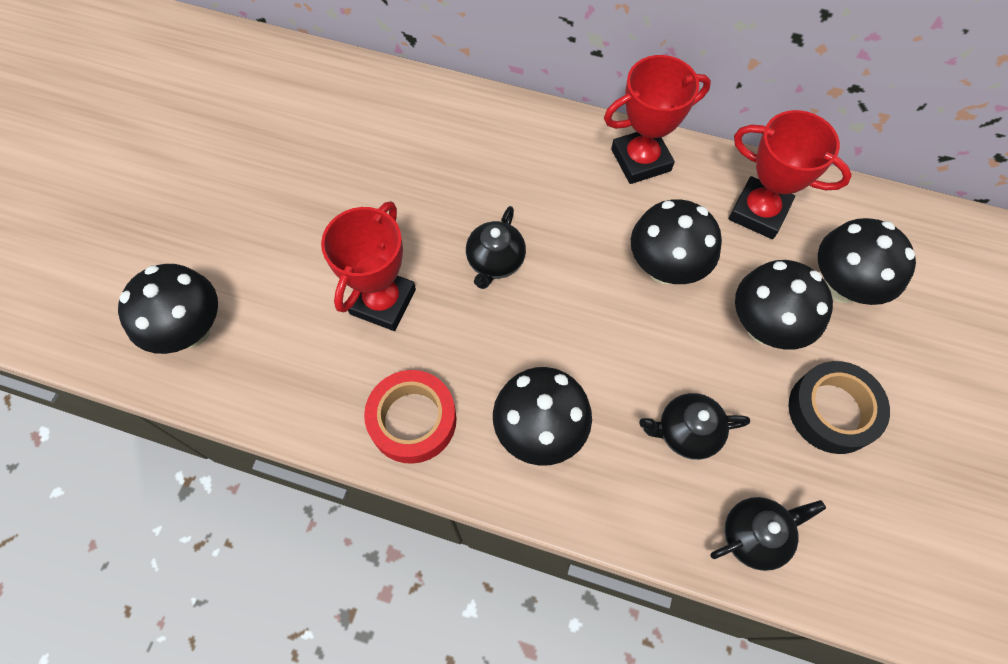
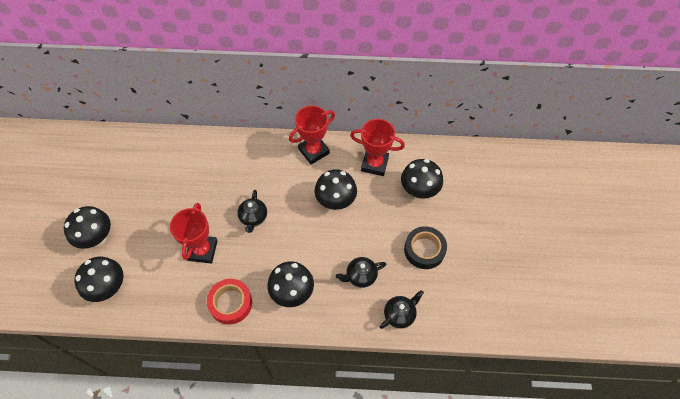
camera: 15 degrees left, 5 degrees down
black mushroom [735,260,833,350] -> black mushroom moved to [64,206,111,249]

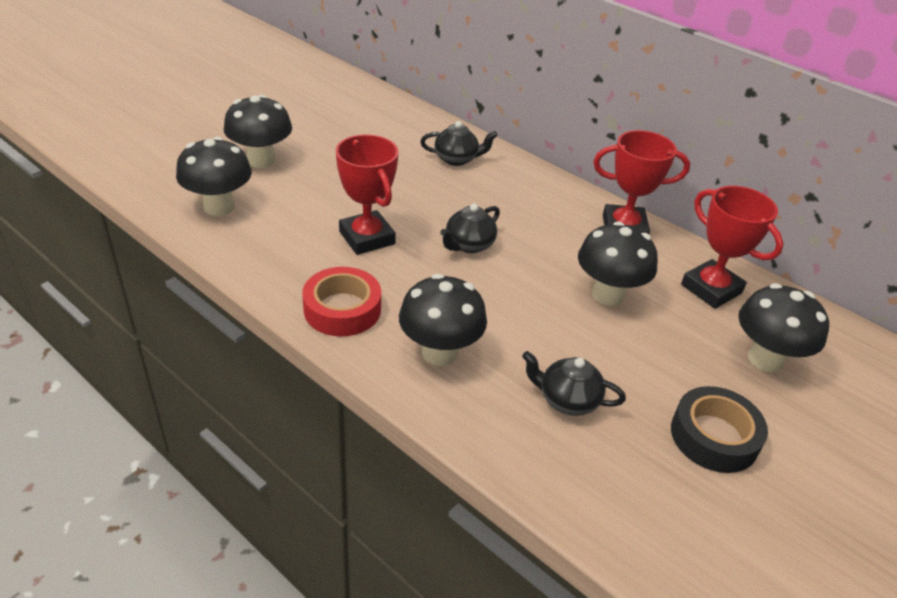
camera: 35 degrees right, 20 degrees down
red trophy [170,203,217,264] -> red trophy turned 75 degrees counterclockwise [336,134,399,255]
black teapot [380,290,424,329] -> black teapot moved to [420,121,498,166]

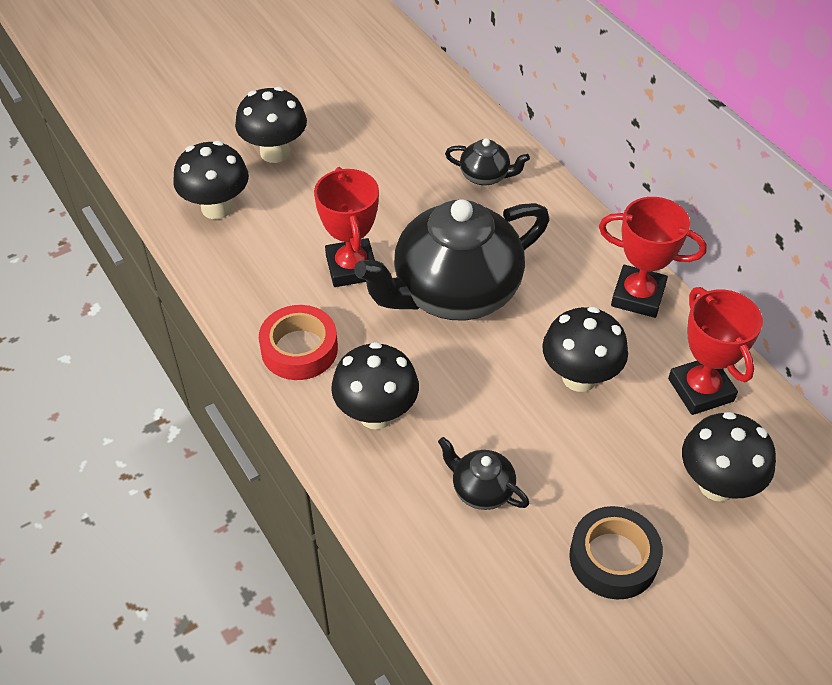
camera: 20 degrees right, 10 degrees up
black teapot [440,204,500,253] -> black teapot [354,199,550,320], size x2.34

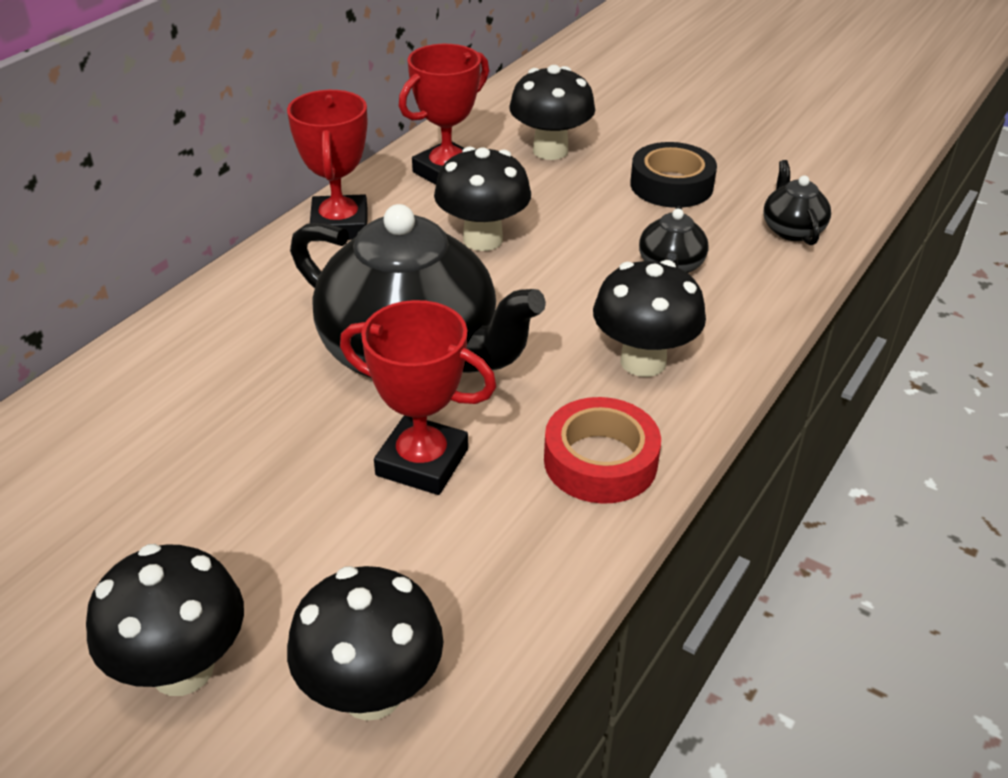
camera: 115 degrees left, 10 degrees down
red trophy [314,167,379,287] -> red trophy turned 60 degrees clockwise [340,300,497,495]
black teapot [445,138,530,185] -> black teapot moved to [764,160,831,245]

